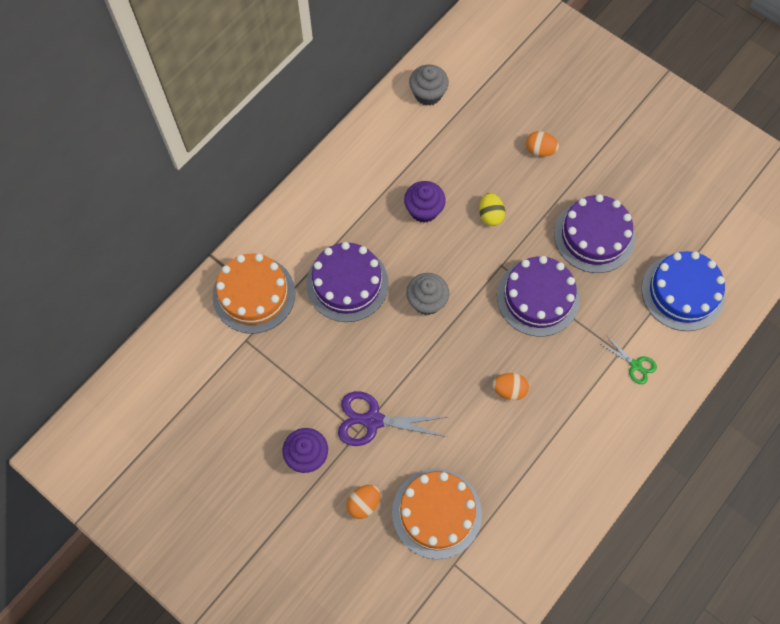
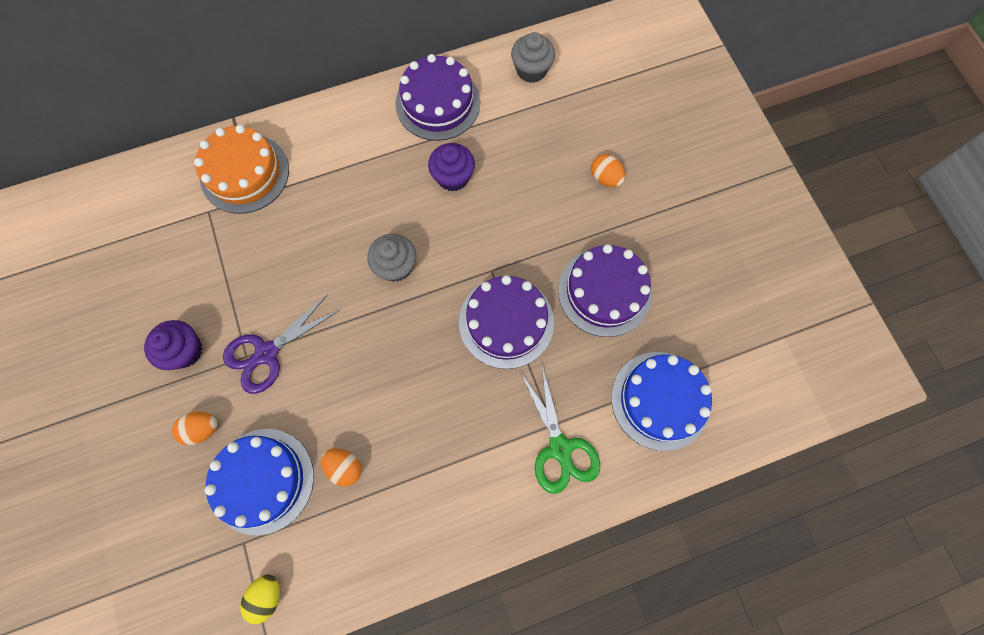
camera: 30 degrees right, 5 degrees up
purple cake [306,242,389,322] -> purple cake moved to [395,54,480,141]
purple scissors [338,391,447,446] -> purple scissors turned 75 degrees counterclockwise [223,294,340,394]
orange cake [392,469,482,559] -> blue cake [205,429,314,535]
yellow egg [479,193,505,226] -> yellow egg moved to [240,574,280,624]
orange egg [492,373,529,400] -> orange egg moved to [321,448,362,487]
green scissors [601,336,657,384] -> green scissors [520,366,600,494], size x1.80

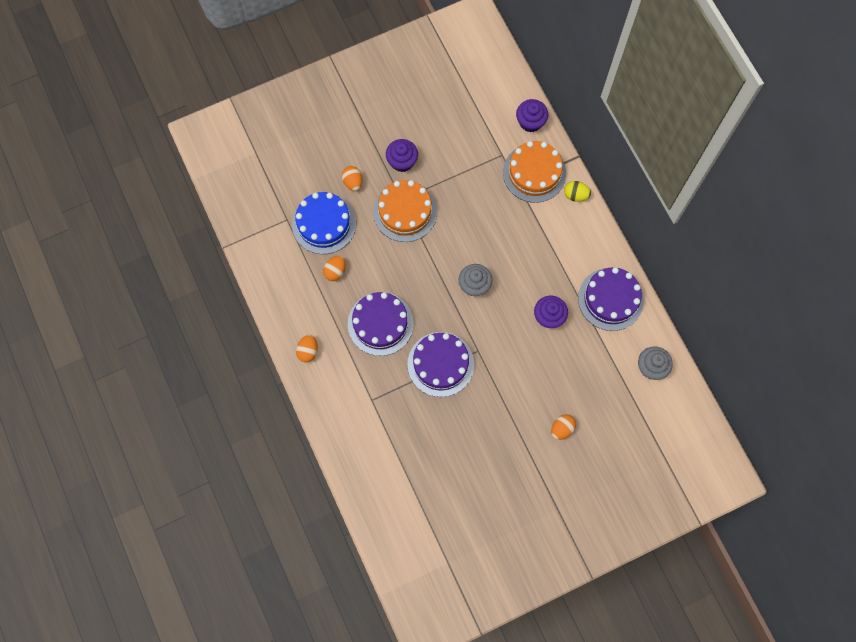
camera: 85 degrees right, 0 degrees up
purple scissors [223,294,340,394] -> orange cake [373,180,437,242]
yellow egg [240,574,280,624] -> yellow egg moved to [564,181,591,202]
green scissors [520,366,600,494] -> none
purple cake [558,244,652,337] -> purple cake moved to [348,292,414,356]
blue cake [611,352,712,451] -> none
none -> orange egg [296,335,318,363]
none -> purple cupcake [516,99,548,132]

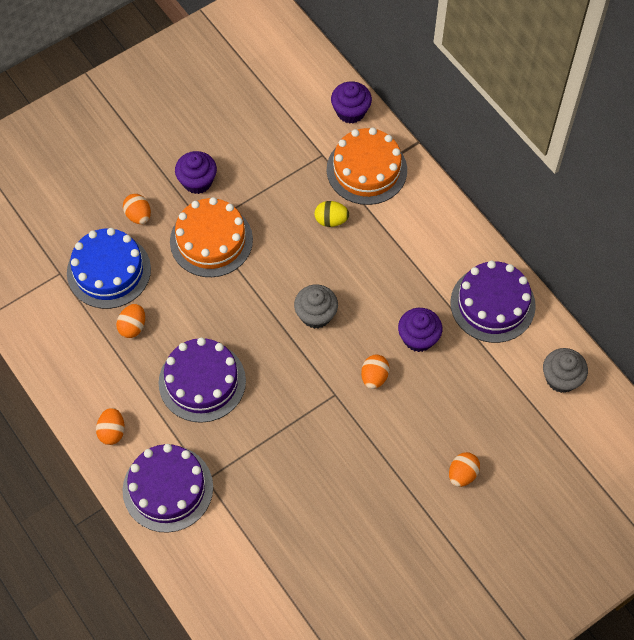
camera: 10 degrees left, 10 degrees down
purple cake [408,332,474,397] -> purple cake moved to [123,444,213,533]
yellow egg [564,181,591,202] -> yellow egg moved to [315,201,349,227]
none -> orange egg [361,355,389,389]

